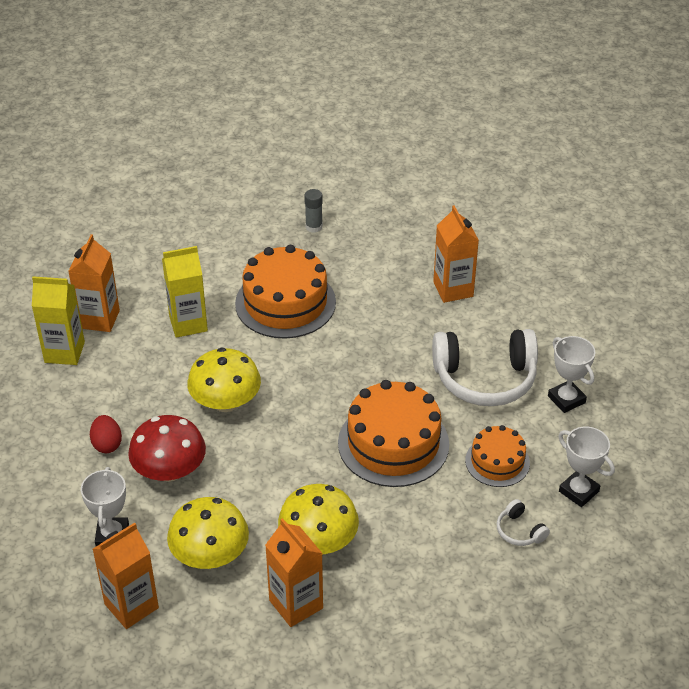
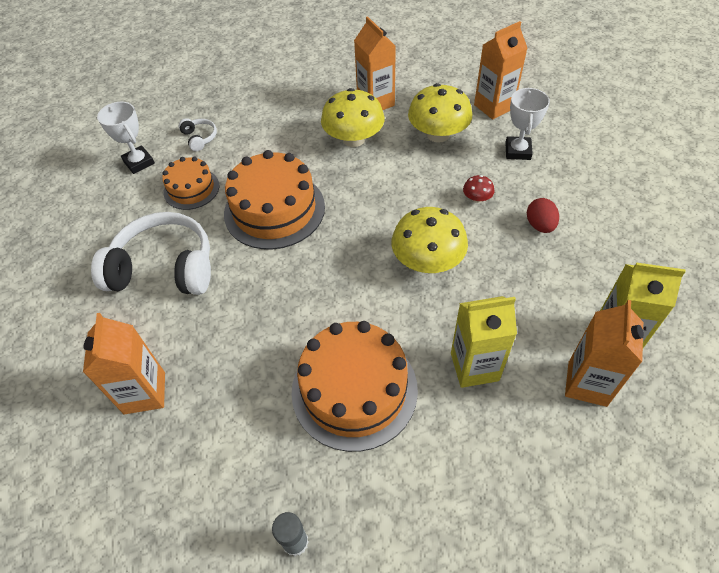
camera: 170 degrees left, 10 degrees up
red mushroom [128,415,206,482] -> red mushroom [463,175,495,203], size x0.45
white trophy [548,336,595,413] -> none

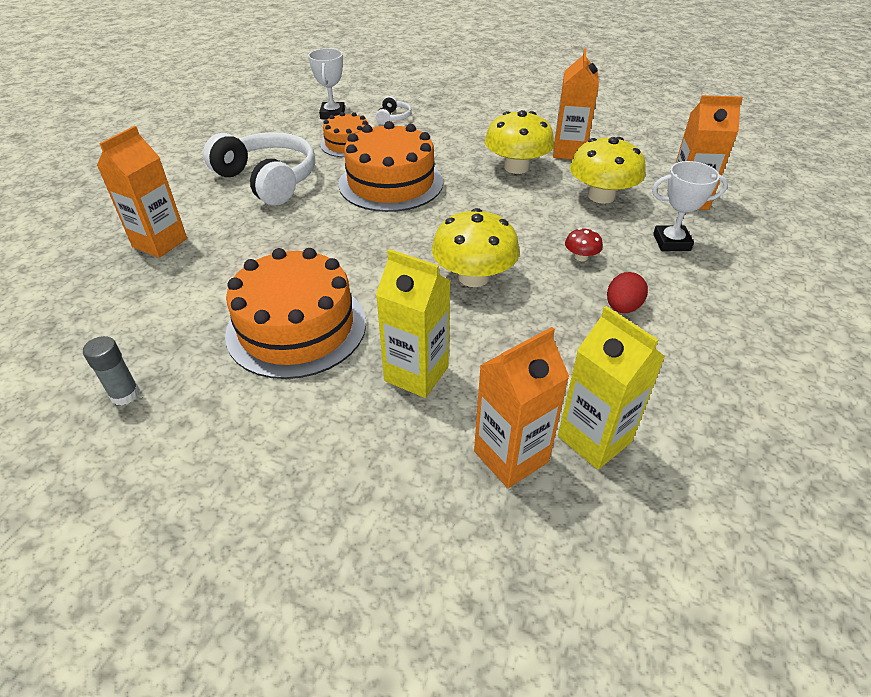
camera: 35 degrees right, 10 degrees down
white trophy [505,88,550,160] -> white trophy turned 45 degrees clockwise [652,161,728,251]

